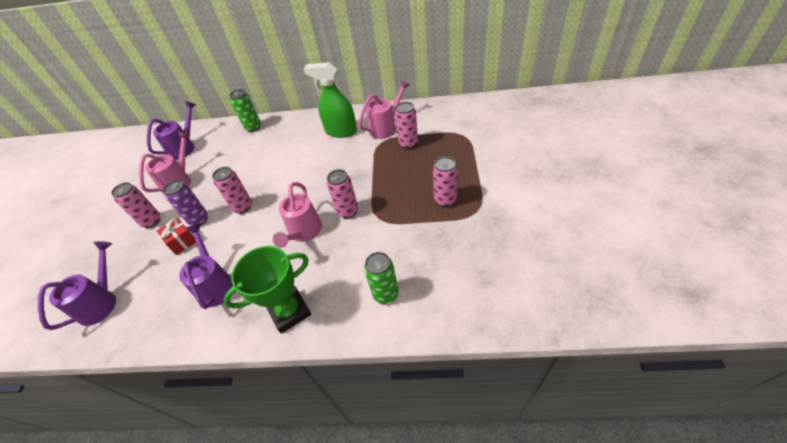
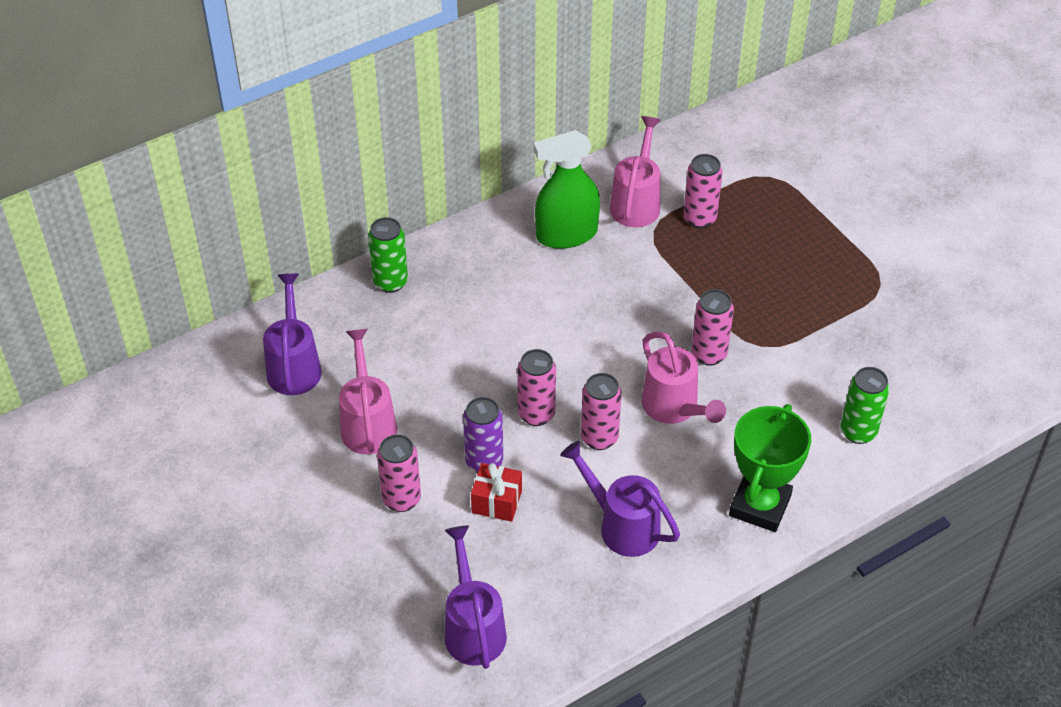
camera: 40 degrees left, 0 degrees up
pink can [433,156,458,207] -> pink can moved to [581,373,621,450]

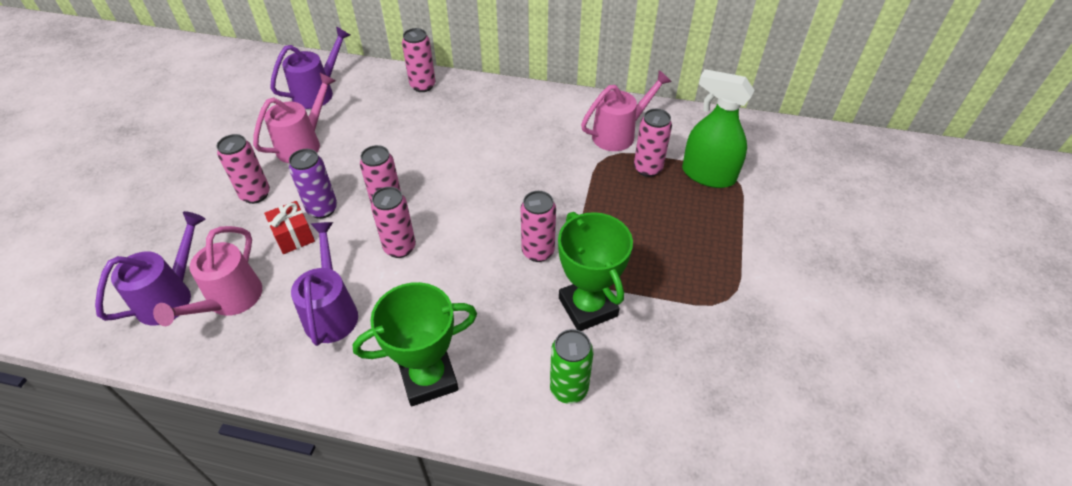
camera: 45 degrees right, 0 degrees up
green can [368,217,408,293] -> pink can [402,28,435,92]
green spray bottle [534,130,600,249] -> green spray bottle moved to [682,69,754,188]
pink watering can [642,332,726,424] -> pink watering can moved to [153,226,262,326]
none -> green trophy [558,212,633,331]

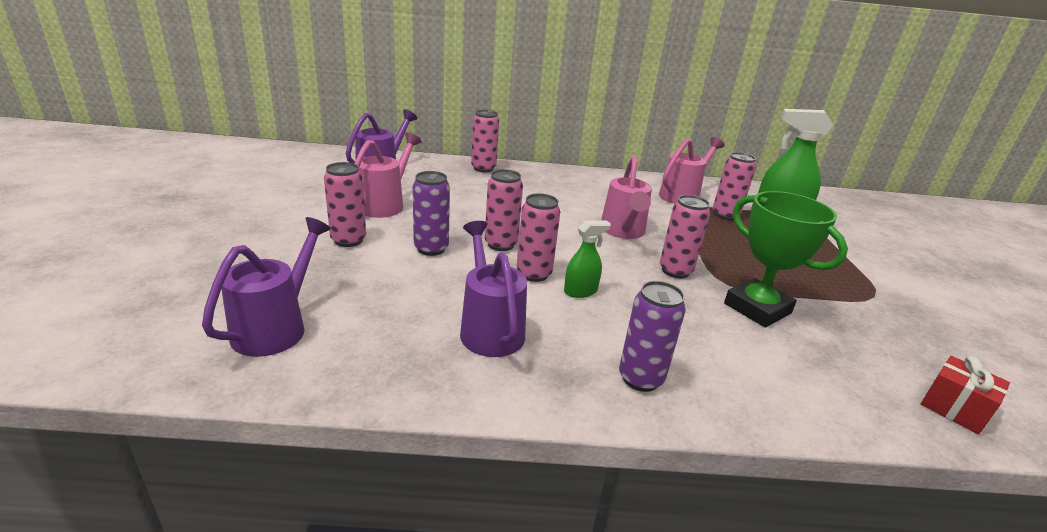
camera: 15 degrees left, 20 degrees down
pink watering can [153,226,262,326] -> pink watering can moved to [601,156,652,239]
red gift [264,201,315,254] -> red gift moved to [921,356,1010,434]
green trophy [353,282,477,406] -> purple can [619,281,686,392]
green can [550,329,593,404] -> none
none -> green spray bottle [564,220,611,298]

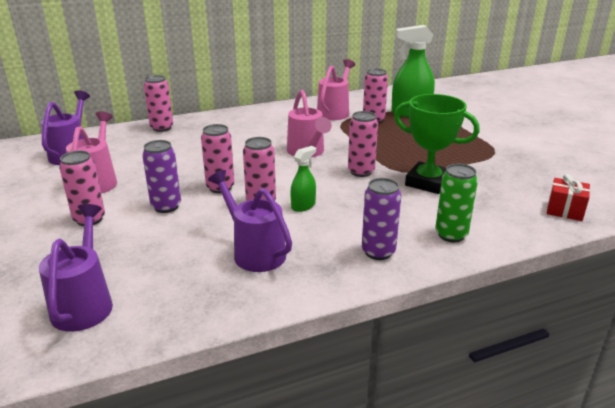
camera: 20 degrees left, 0 degrees up
none -> green can [435,163,478,242]

